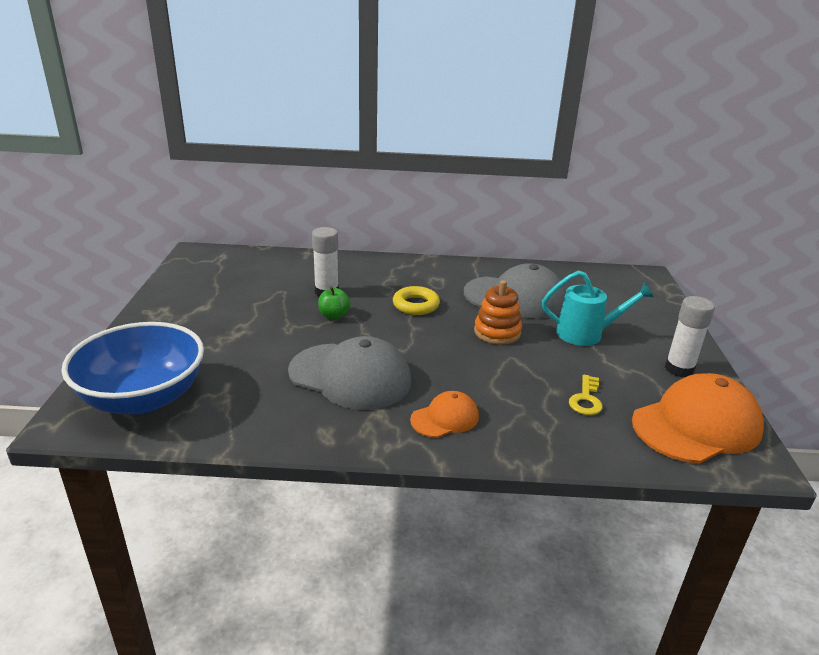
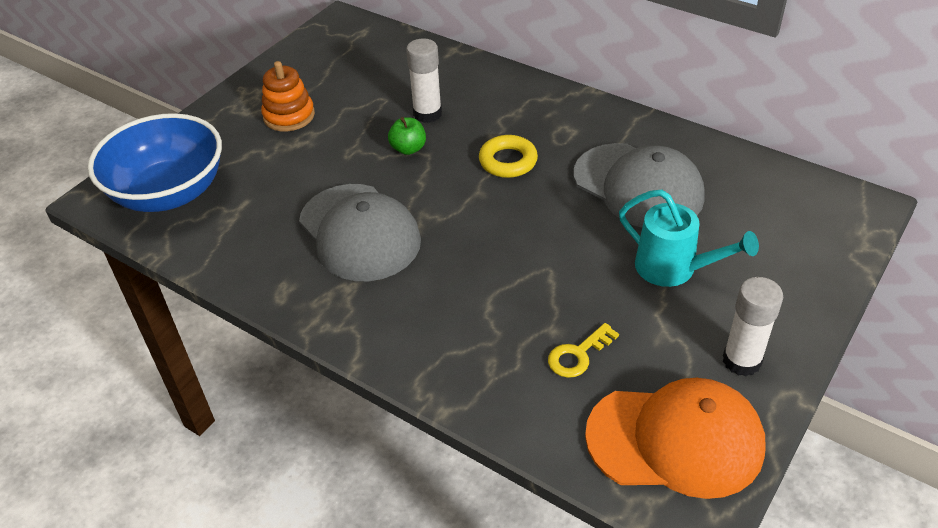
camera: 35 degrees right, 15 degrees up
orange cap [410,391,479,438] -> none
orange stacking toy [474,280,522,345] -> orange stacking toy moved to [261,61,315,132]

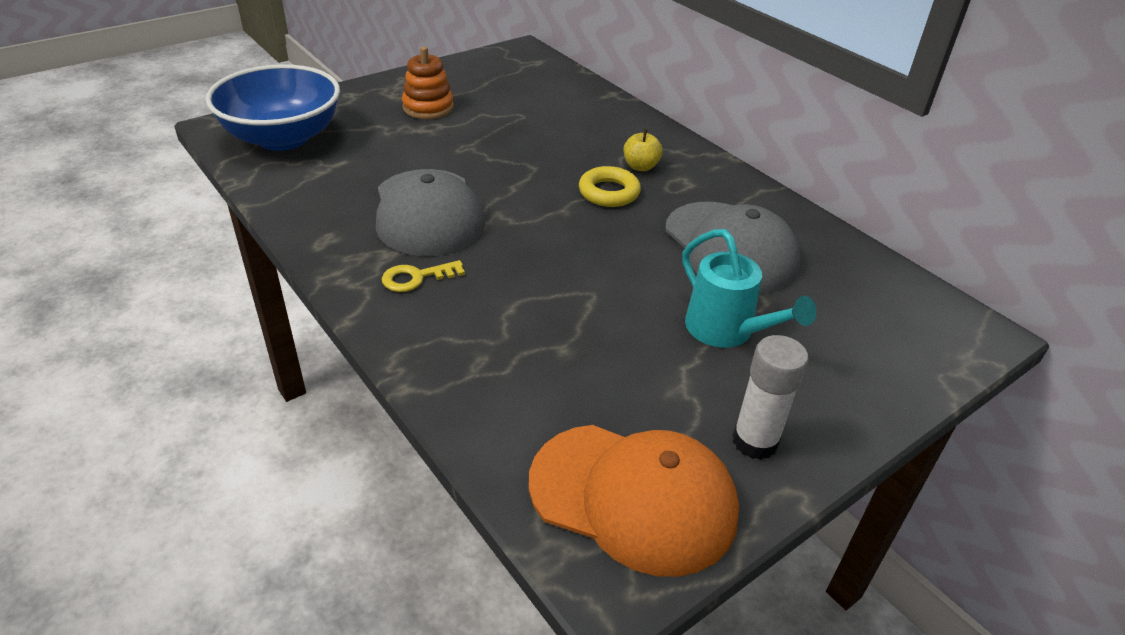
camera: 15 degrees right, 5 degrees down
green apple [388,117,426,155] -> none
white glue stick [406,38,442,123] -> none
yellow key [548,323,619,378] -> yellow key moved to [382,260,465,292]
none -> yellow apple [623,129,663,171]

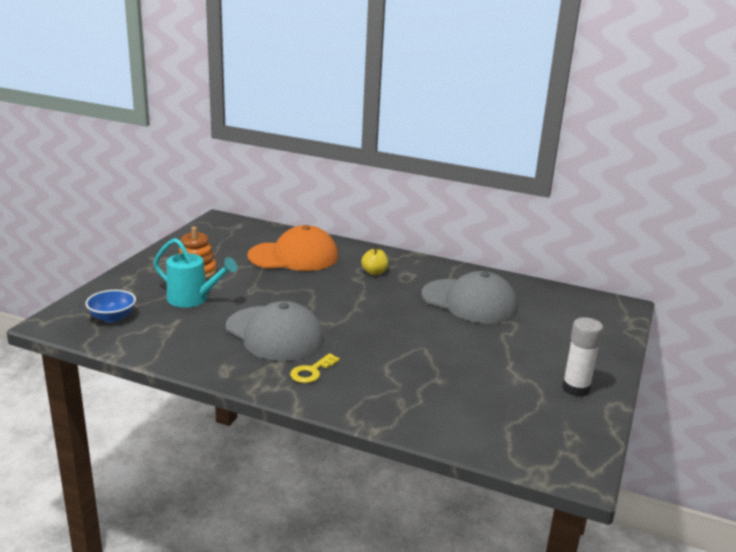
camera: 30 degrees left, 15 degrees down
blue bowl [206,64,340,151] -> blue bowl [85,290,136,322], size x0.47
orange cap [529,425,739,577] -> orange cap moved to [247,225,338,271]
yellow ring [579,166,641,207] -> none
turquoise watering can [682,229,816,348] -> turquoise watering can moved to [154,238,237,307]

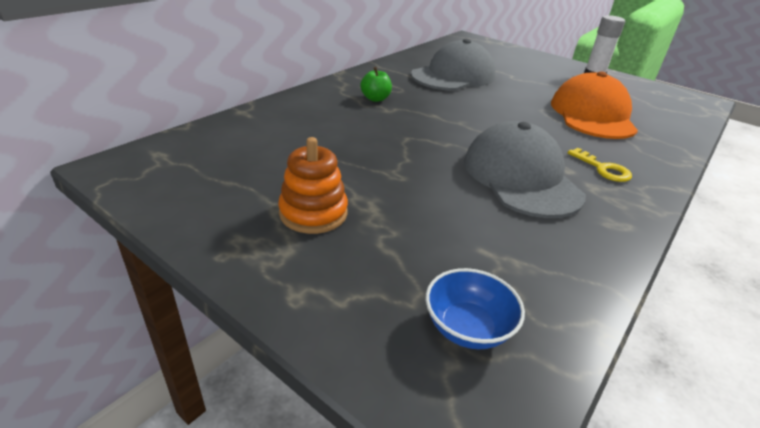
camera: 75 degrees left, 10 degrees up
turquoise watering can [154,238,237,307] -> none
grey cap [226,301,324,361] -> grey cap turned 75 degrees counterclockwise [464,121,586,218]
orange cap [247,225,338,271] -> orange cap moved to [551,71,638,139]
yellow apple [361,246,388,275] -> green apple [360,67,392,102]

